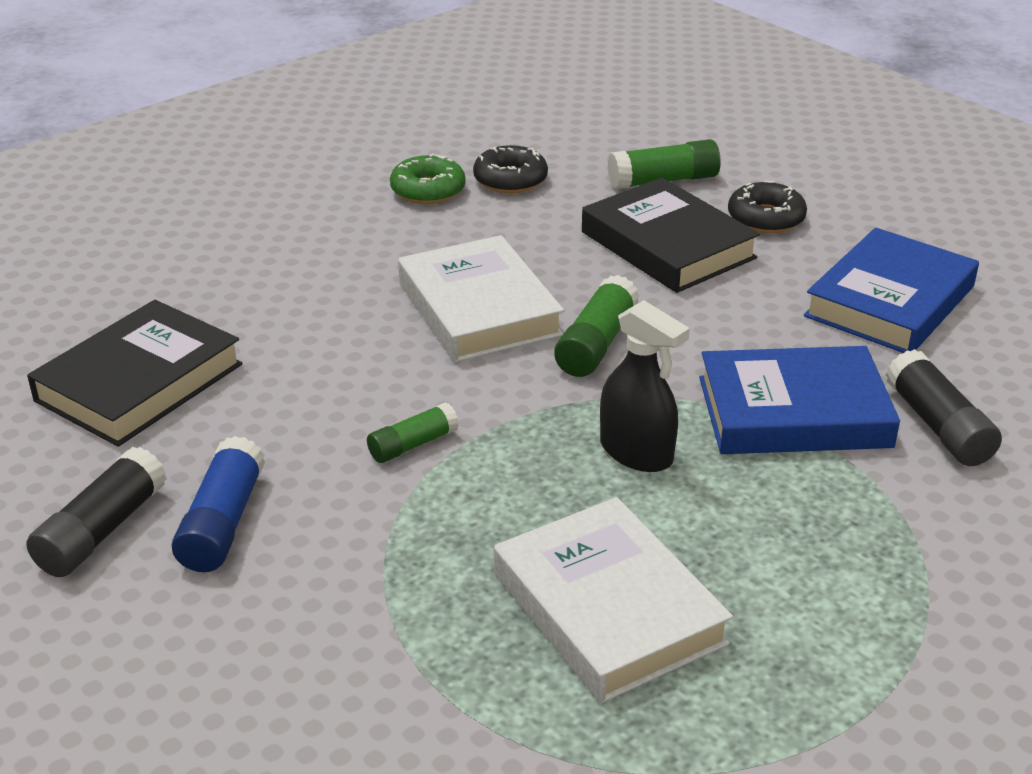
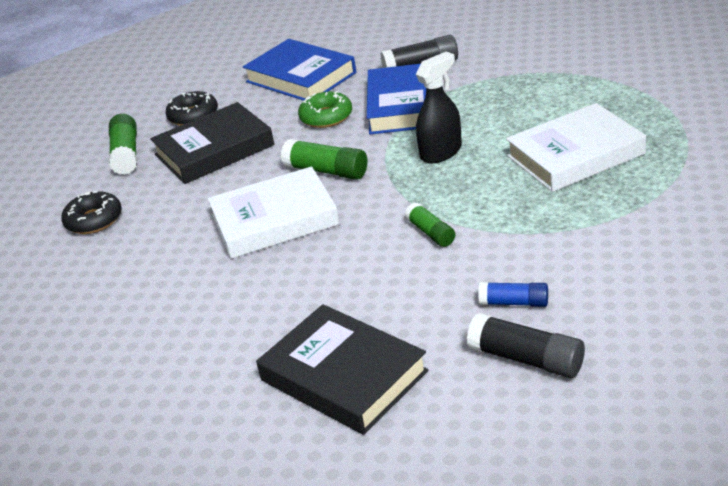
camera: 80 degrees left, 0 degrees up
blue glue stick [172,436,265,572] -> blue glue stick [478,282,548,307], size x0.64
green donut [390,153,466,204] -> green donut moved to [298,91,352,128]

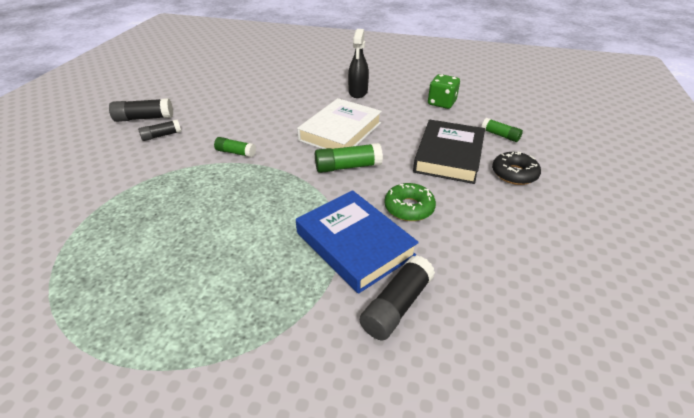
camera: 135 degrees right, 5 degrees up
black donut [61,191,122,234] -> green dice [428,74,460,109]
green glue stick [109,114,137,175] -> green glue stick [481,118,523,142], size x0.64
blue book [243,39,356,101] -> none
black book [256,304,429,435] -> none
black spray bottle [416,52,462,163] -> black spray bottle moved to [348,29,369,98]
blue glue stick [478,282,548,307] -> black glue stick [138,120,181,141]
white book [506,103,646,192] -> none

